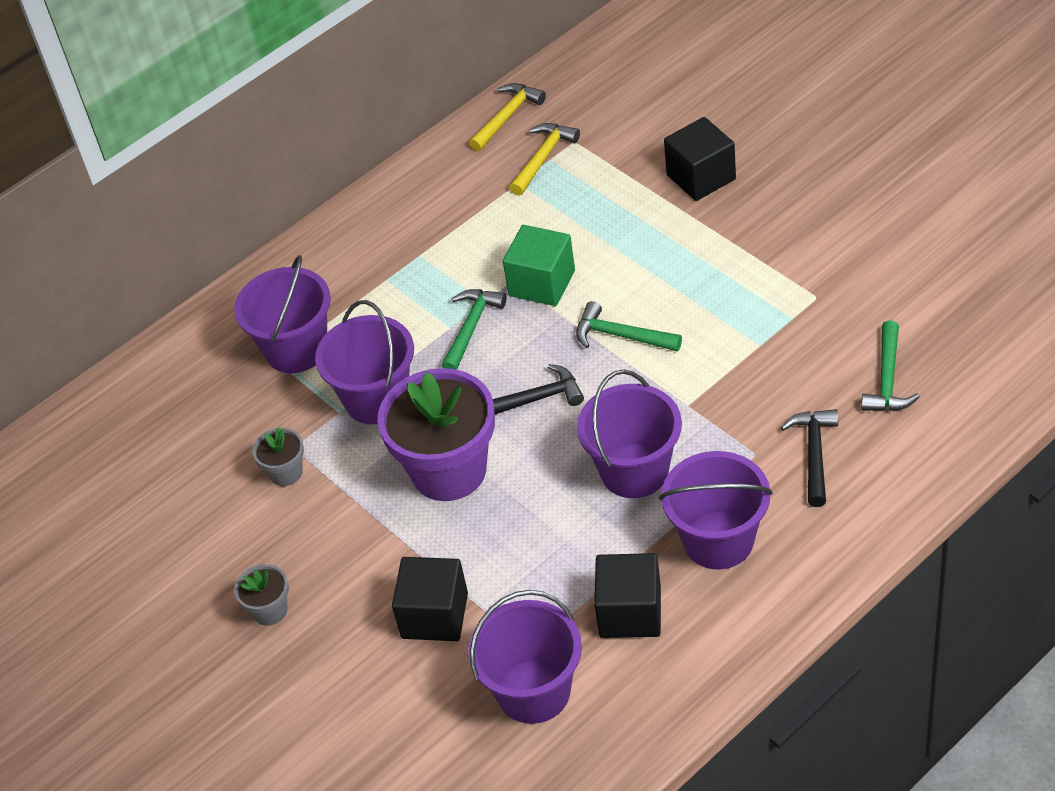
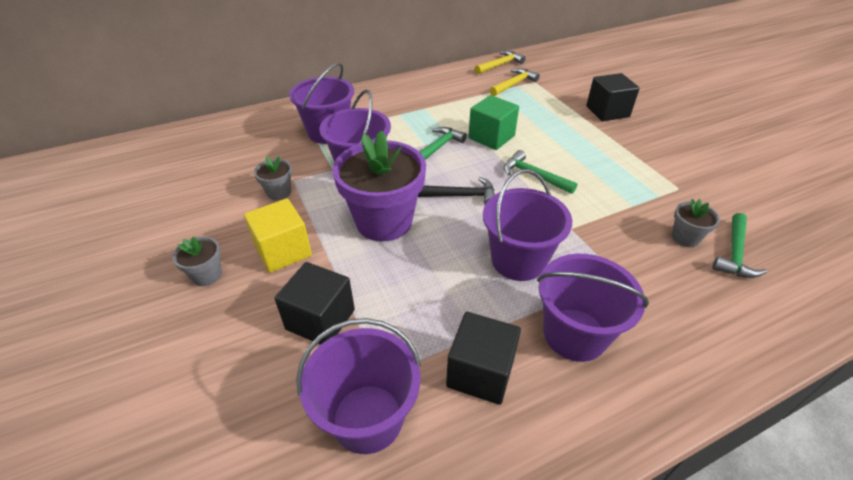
camera: 10 degrees right, 5 degrees down
black hammer [781,409,838,507] -> none
none -> yellow cube [244,198,312,273]
none -> grey flower pot [672,199,720,247]

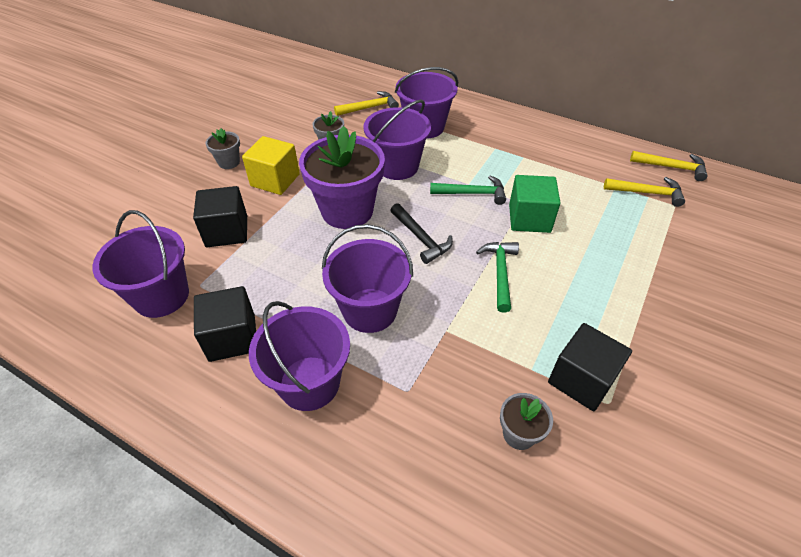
camera: 55 degrees right, 5 degrees up
black cube [586,73,640,121] -> black cube moved to [548,323,632,411]
green hammer [712,213,767,278] -> none
none -> yellow hammer [334,91,399,116]

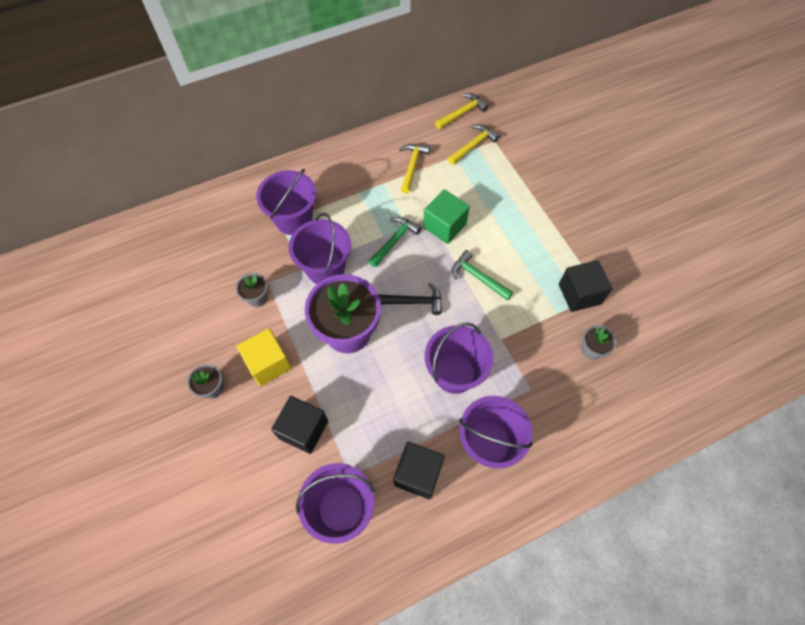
camera: 55 degrees left, 15 degrees up
yellow hammer [334,91,399,116] -> yellow hammer moved to [400,144,430,194]

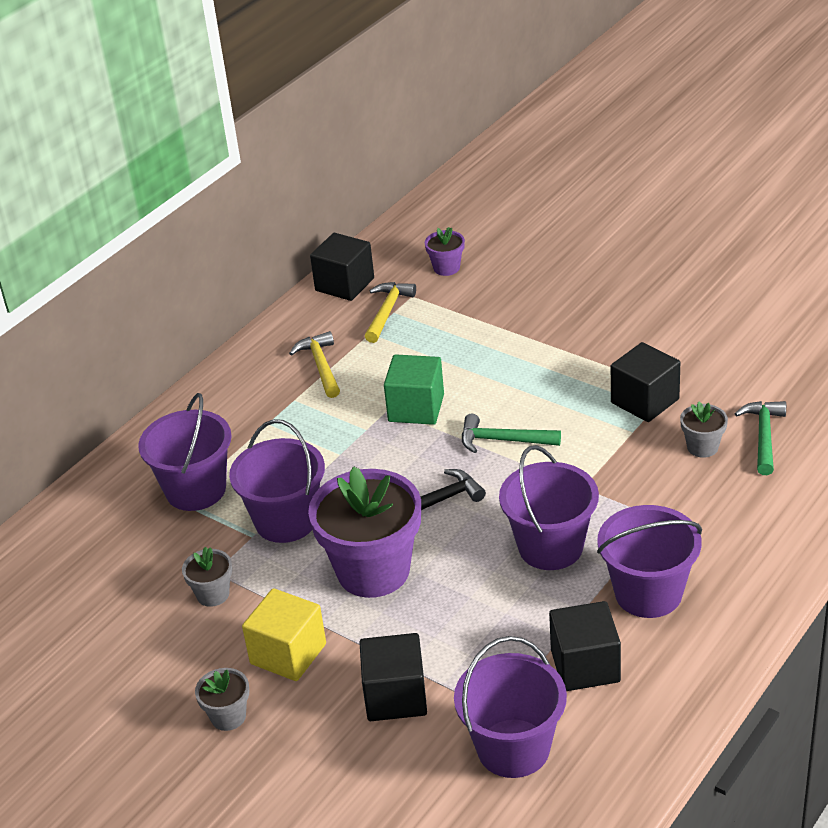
camera: 25 degrees left, 25 degrees down
green hammer [368,217,422,267] -> green hammer moved to [735,401,786,475]
yellow hammer [435,93,489,129] -> black cube [310,233,374,301]
none -> purple flower pot [425,227,465,276]

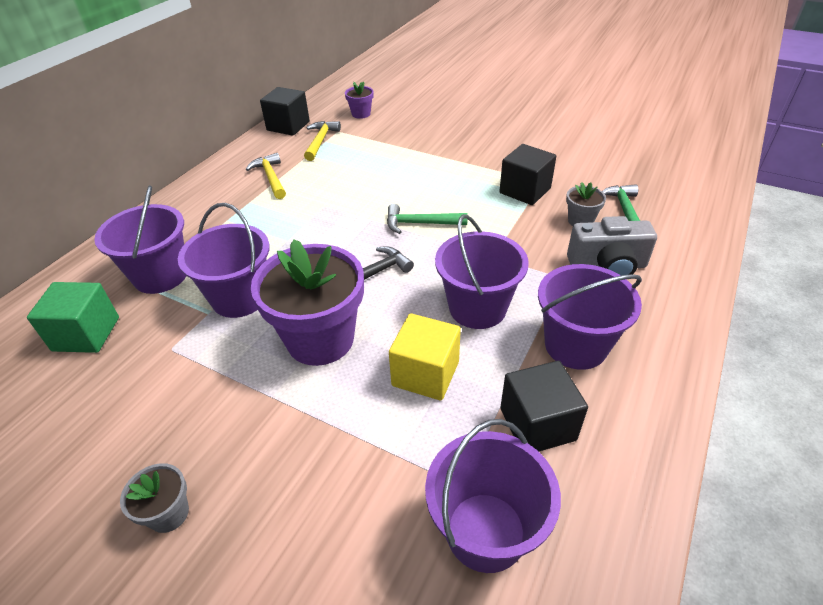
camera: 10 degrees left, 5 degrees up
grey flower pot [182,547,232,607] -> none
yellow cube [242,588,326,681] -> yellow cube moved to [389,313,461,401]
black cube [359,633,427,721] -> none
green cube [384,354,444,425] -> green cube moved to [27,282,119,353]
none -> grey camera [567,216,657,276]

